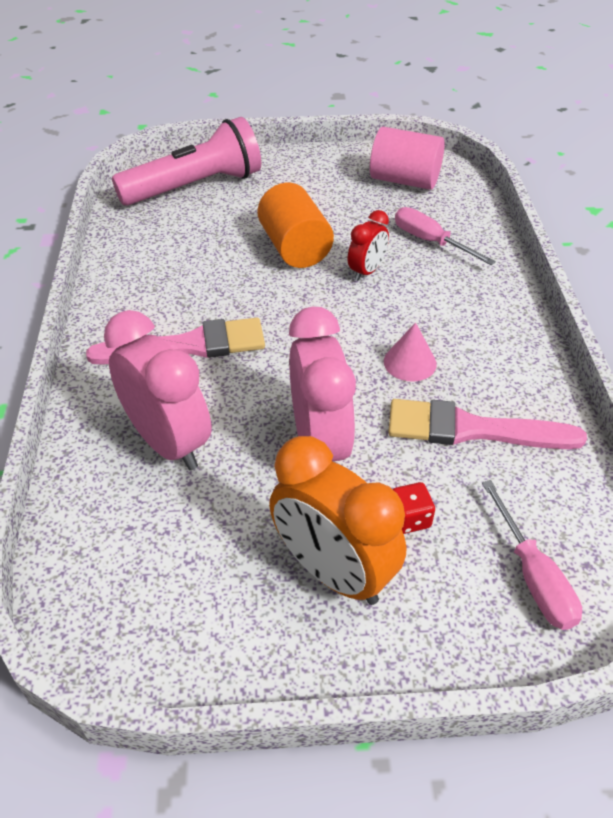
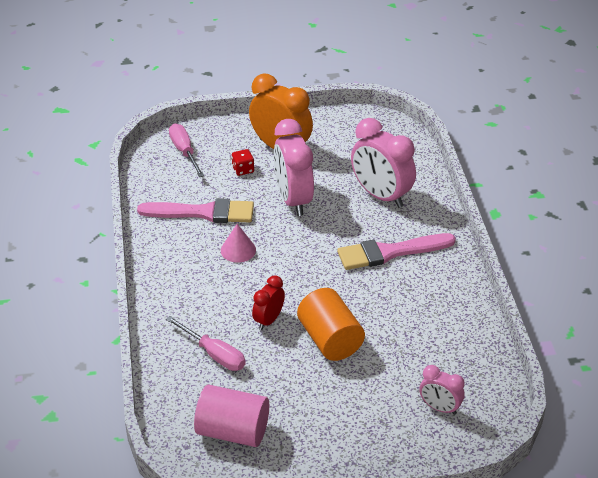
camera: 175 degrees right, 5 degrees down
pink flashlight [112,117,261,206] -> pink clock [419,365,465,415]

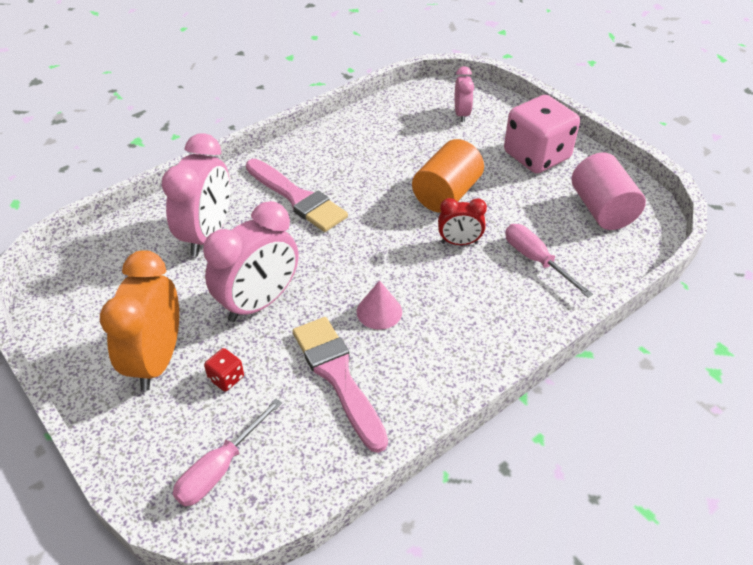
camera: 120 degrees left, 5 degrees up
pink screwdriver [166,316,245,371] -> pink screwdriver turned 45 degrees counterclockwise [505,224,593,297]
none -> pink dice [504,95,580,173]

